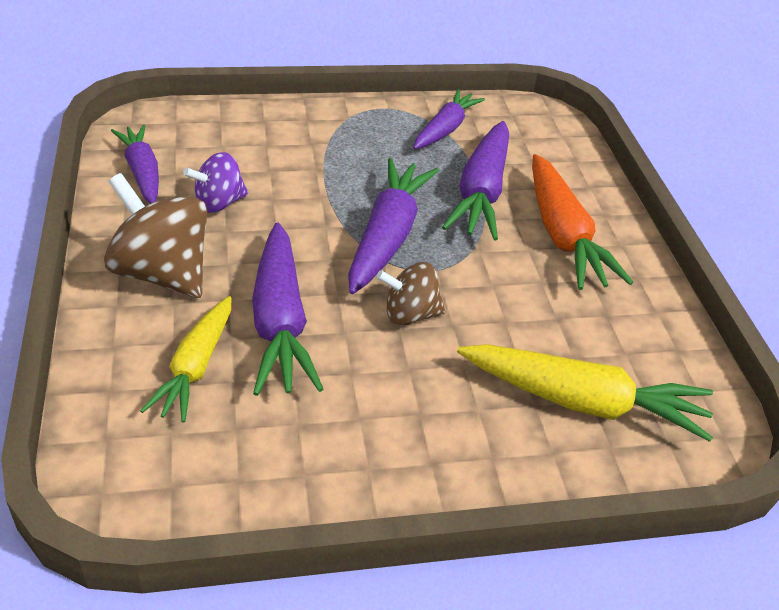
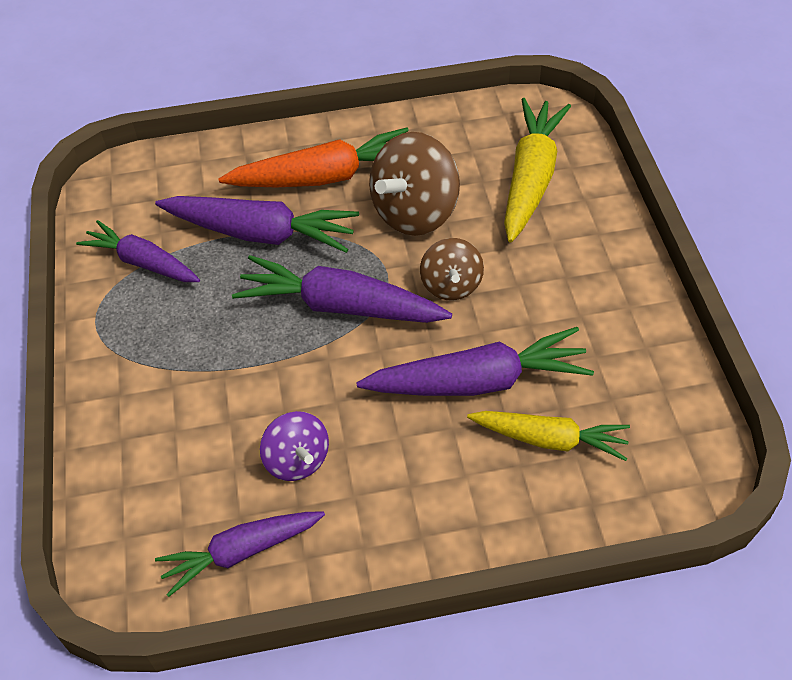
camera: 85 degrees left, 10 degrees up
brown spinning top [104,173,207,298] -> brown spinning top moved to [369,132,460,236]

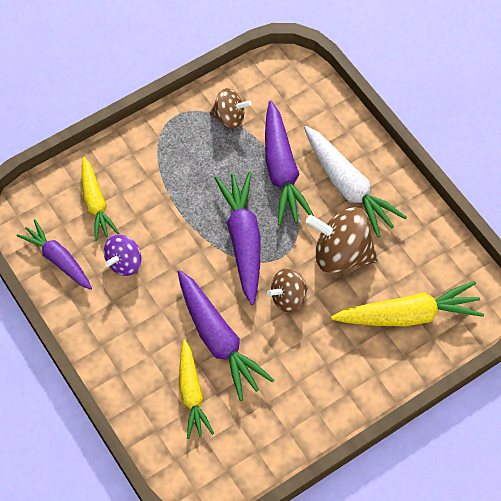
camera: 65 degrees right, 10 degrees up
purple carrot [76,220,200,282] -> brown spinning top [209,88,252,128]
orange carrot [218,127,409,188] -> white carrot [304,126,407,238]
none -> yellow carrot [82,157,119,241]

